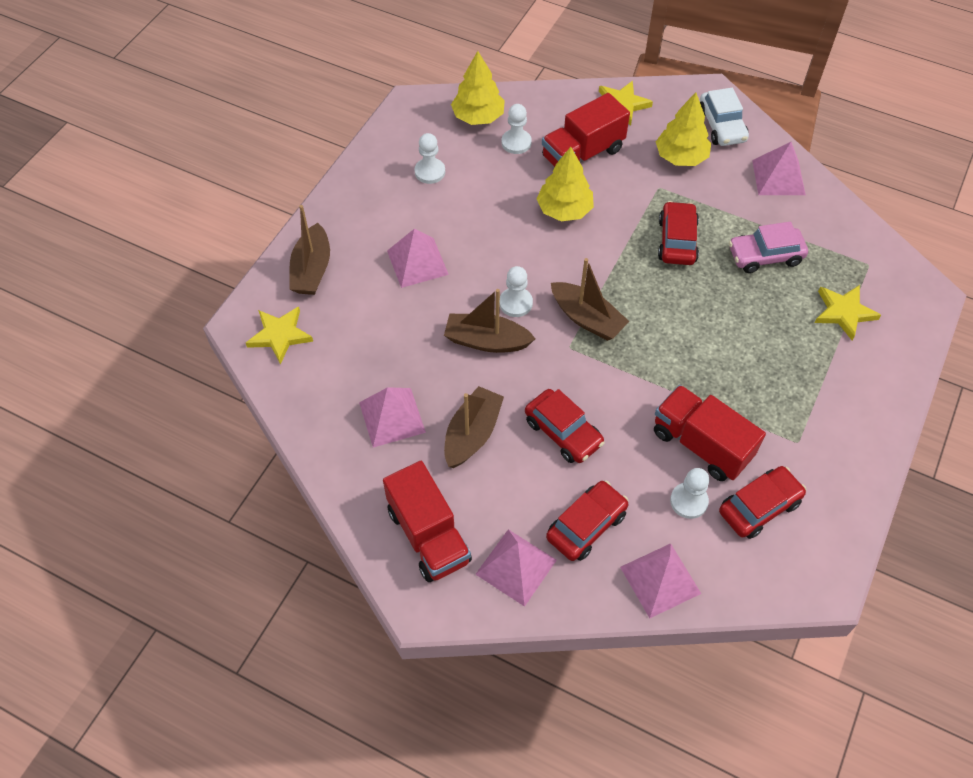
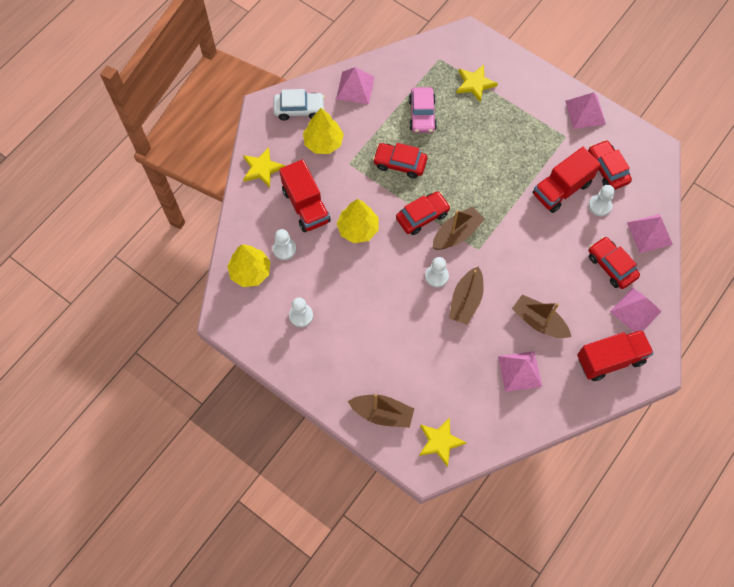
camera: 80 degrees left, 10 degrees up
pink pyramid [387,228,449,288] -> pink pyramid moved to [565,92,606,129]
red car [525,389,605,463] -> red car moved to [396,191,451,235]

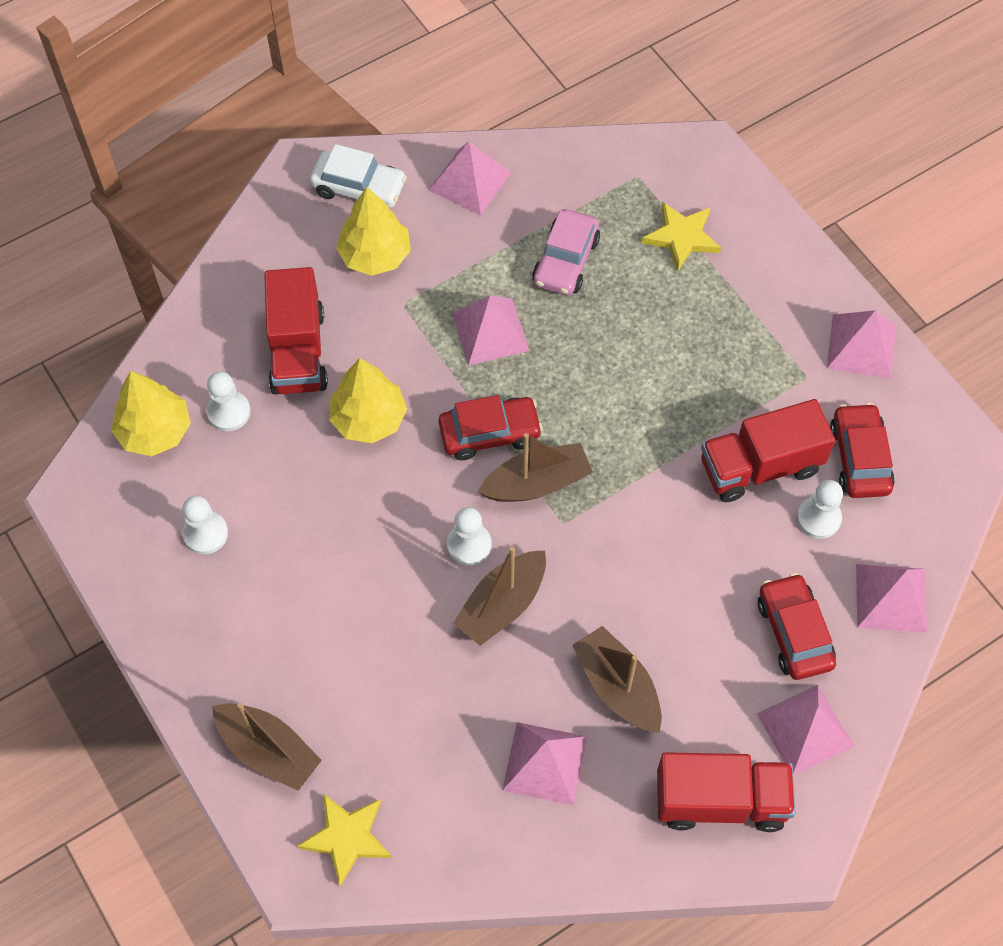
camera: 20 degrees right, 5 degrees down
yellow star [243,147,285,188] -> none
red car [373,143,427,178] -> pink pyramid [452,295,530,366]

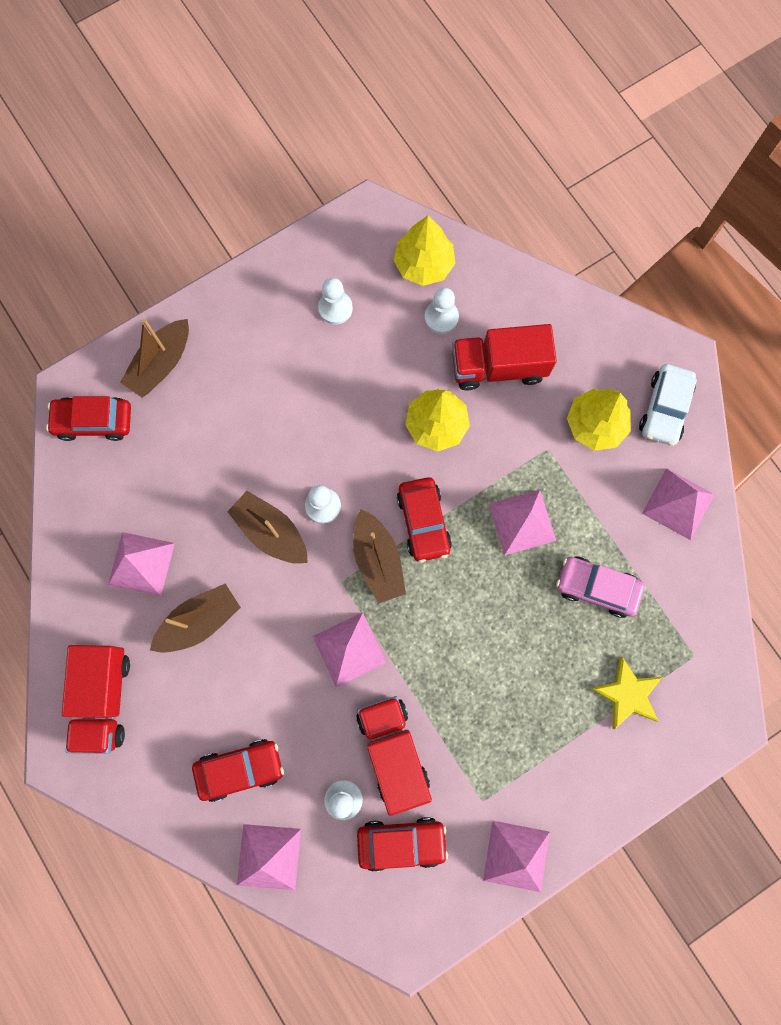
camera: 90 degrees right, 15 degrees up
yellow star [297,793,391,887] -> red car [46,396,131,441]
pink pyramid [757,685,854,776] -> pink pyramid moved to [313,612,386,687]

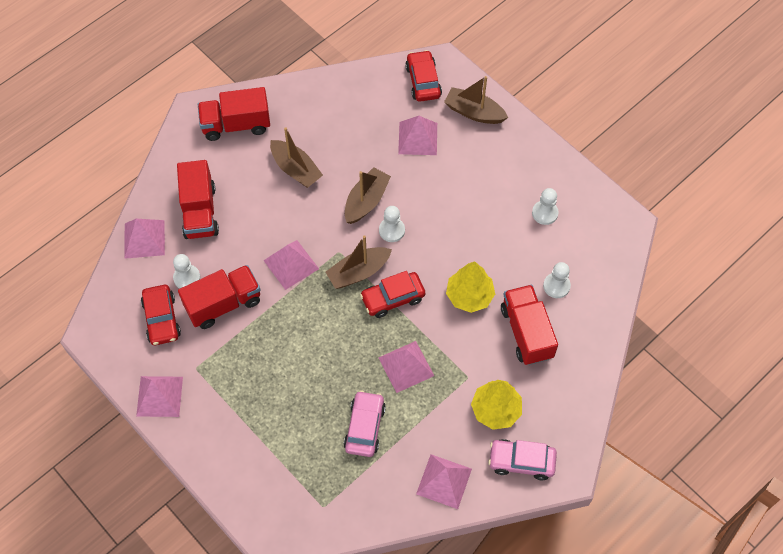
camera: 80 degrees right, 15 degrees down
pink pyramid [108,532,175,596] -> pink pyramid moved to [398,116,437,155]
red car [192,739,284,802] -> red truck [177,160,219,239]
yellow tree [393,216,456,286] -> none
yellow star [591,657,662,729] -> none
white car [639,364,697,446] -> pink car [488,439,557,480]

